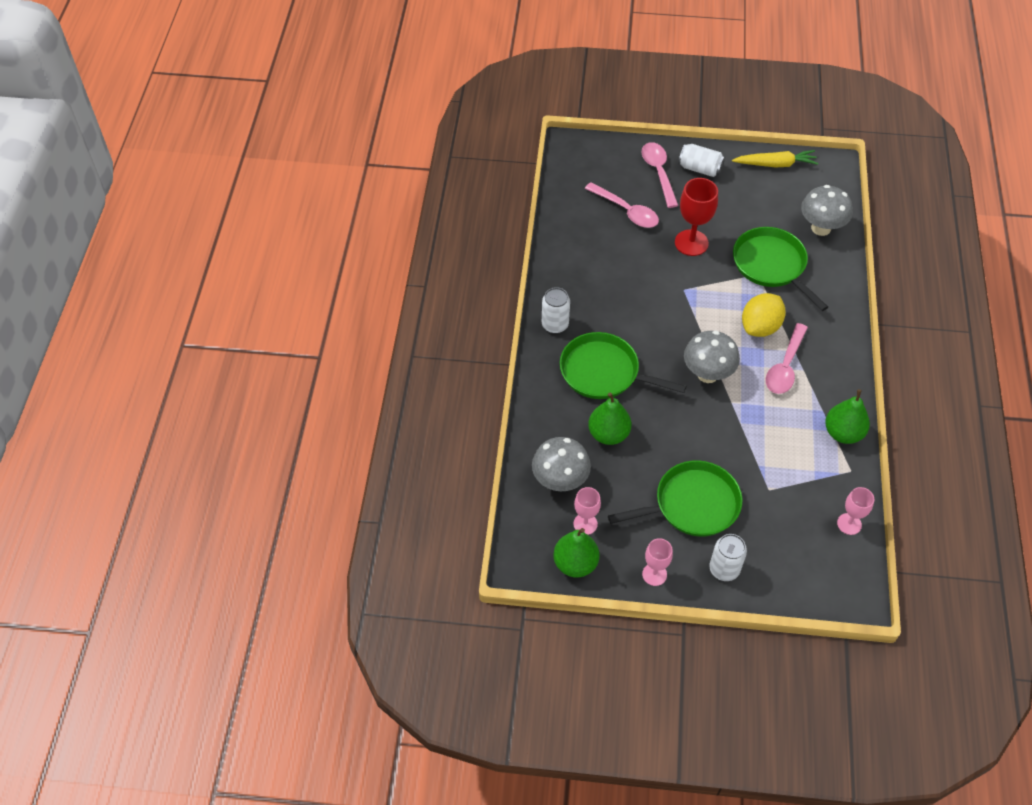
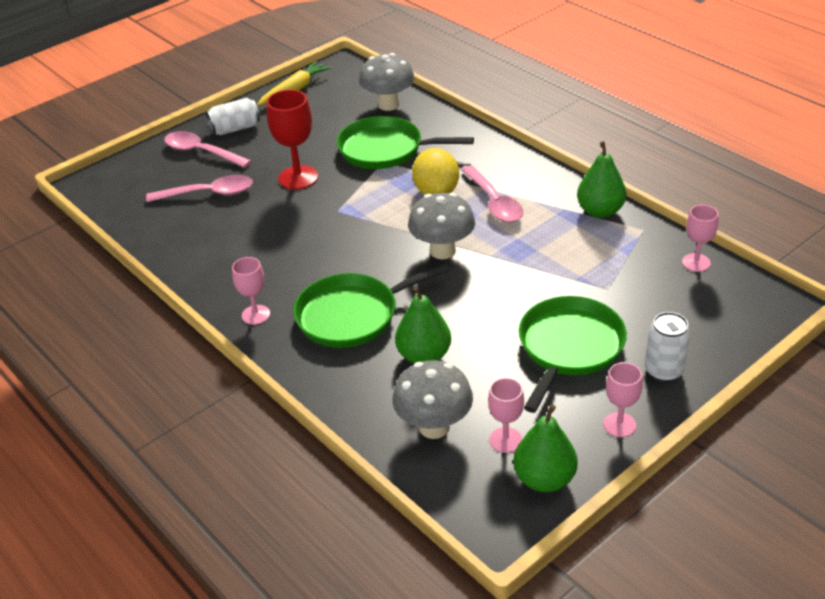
camera: 45 degrees left, 15 degrees down
white can [542,287,570,334] -> pink goblet [232,257,270,325]

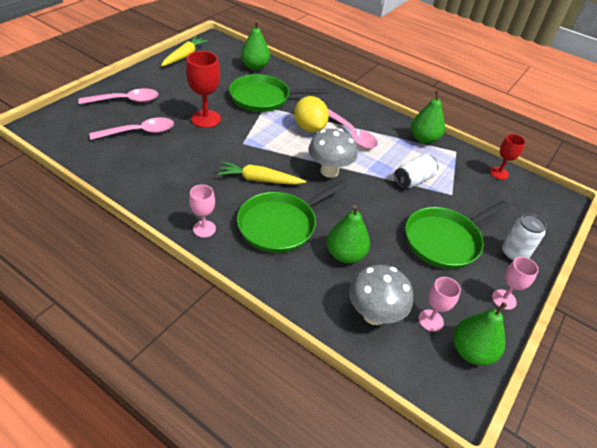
camera: 20 degrees left, 5 degrees up
pink spoon [164,131,251,168] -> pink spoon turned 150 degrees clockwise [79,88,158,104]
white can [206,98,260,135] -> white can moved to [394,154,438,188]
grey mushroom [359,53,415,111] -> green pear [241,20,270,70]
green pan [519,296,627,413] -> green pan turned 135 degrees counterclockwise [405,200,509,269]
pink goblet [682,205,719,272] -> red goblet [490,134,525,180]
none -> yellow carrot [217,162,306,185]

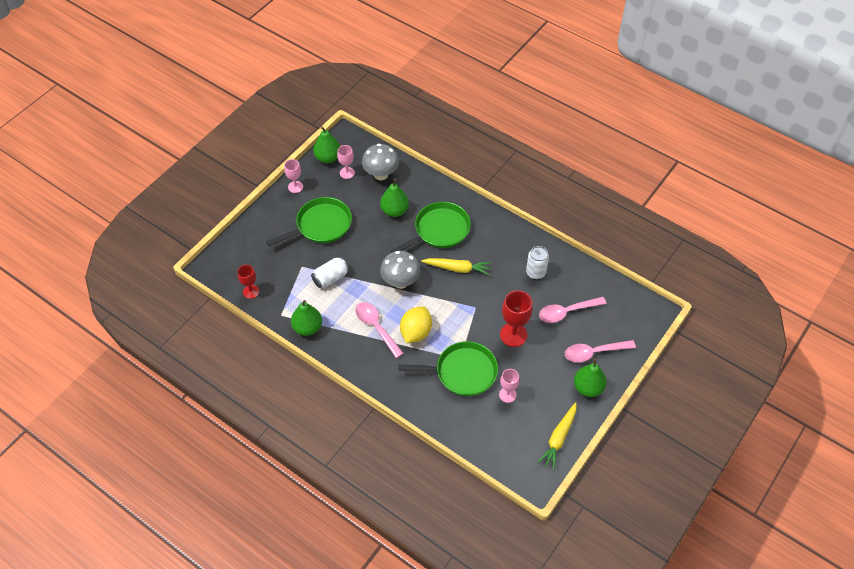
camera: 175 degrees left, 10 degrees up
pink goblet [189,185,216,238] -> pink goblet moved to [499,369,520,403]
green pear [241,20,270,70] -> green pear moved to [574,359,607,397]
yellow lemon [294,96,329,132] -> yellow lemon turned 45 degrees clockwise [400,307,432,343]
white can [502,214,546,262] -> white can moved to [526,246,549,279]

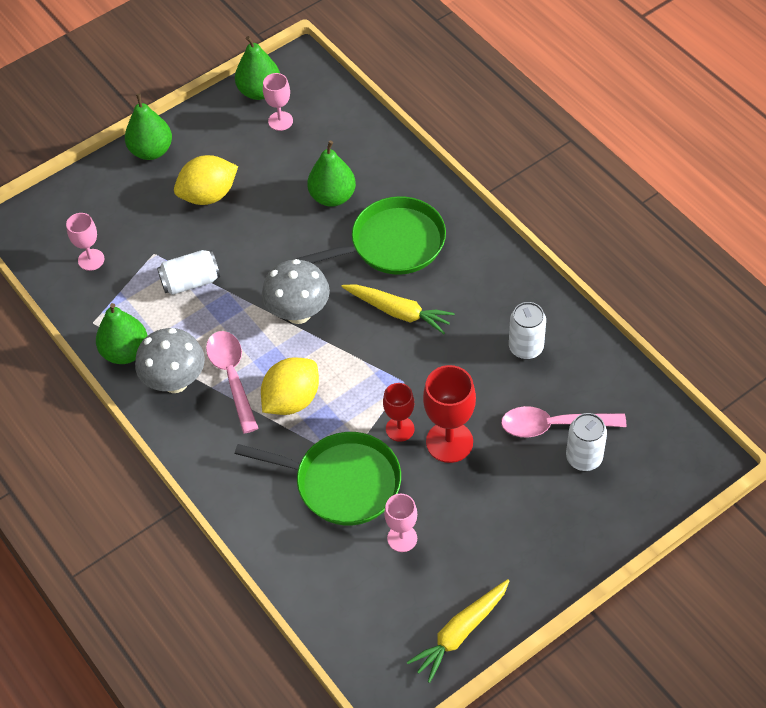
camera: 20 degrees right, 0 degrees up
red goblet [238,265,259,299] -> red goblet moved to [383,383,414,442]
green pan [266,197,352,246] -> yellow lemon [174,155,238,205]
pink goblet [284,159,303,193] -> pink goblet moved to [66,213,105,271]
grey mushroom [362,144,399,180] -> grey mushroom moved to [135,328,205,393]
pink spoon [565,340,636,363] -> none
green pear [574,359,607,397] -> green pear moved to [125,94,172,160]
none -> white can [566,413,607,471]

